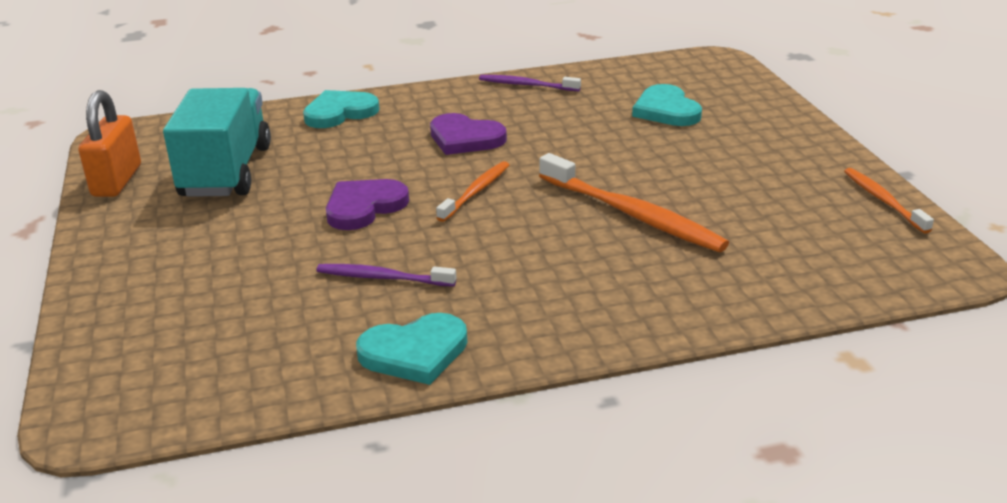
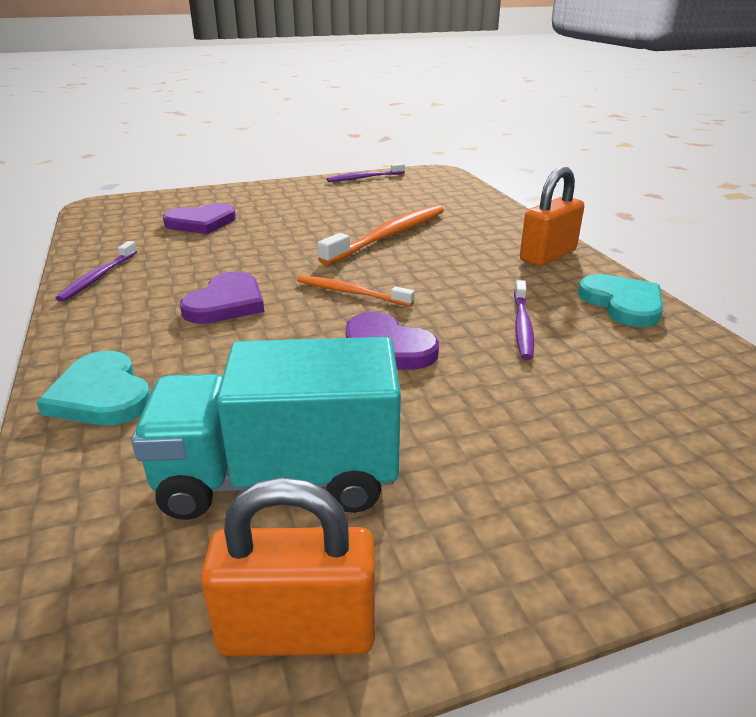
camera: 95 degrees left, 0 degrees up
turquoise heart [632,84,702,126] -> purple heart [163,203,236,234]
orange toothbrush [844,168,934,234] -> purple toothbrush [327,163,405,182]
none -> orange padlock [520,167,584,266]

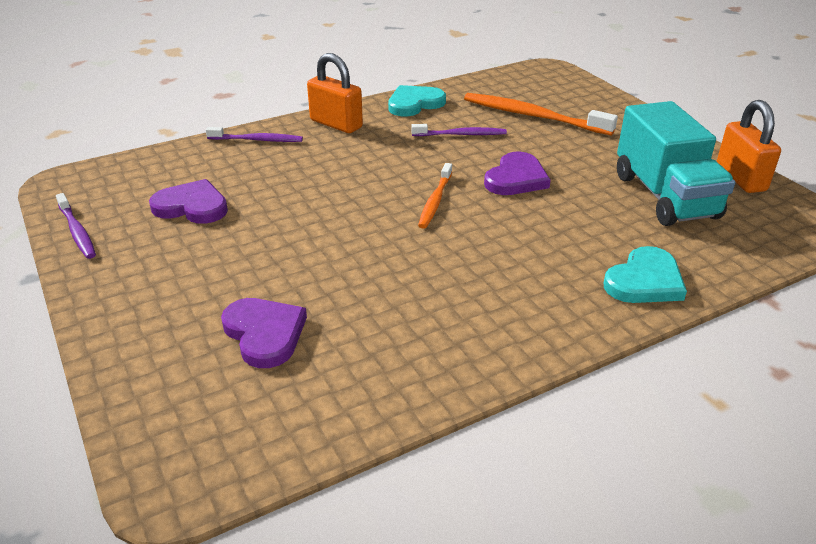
camera: 100 degrees left, 5 degrees up
purple toothbrush [56,241,137,302] -> purple toothbrush moved to [206,127,303,142]
purple heart [180,271,264,324] -> purple heart moved to [149,179,228,224]
orange toothbrush [318,205,444,265] -> orange toothbrush moved to [464,93,618,135]

